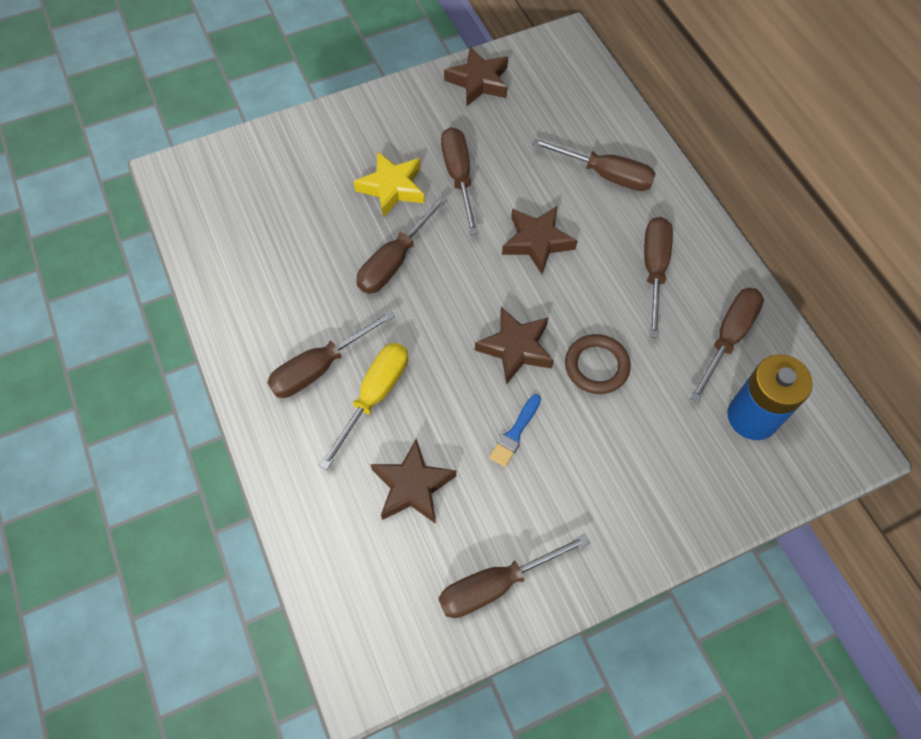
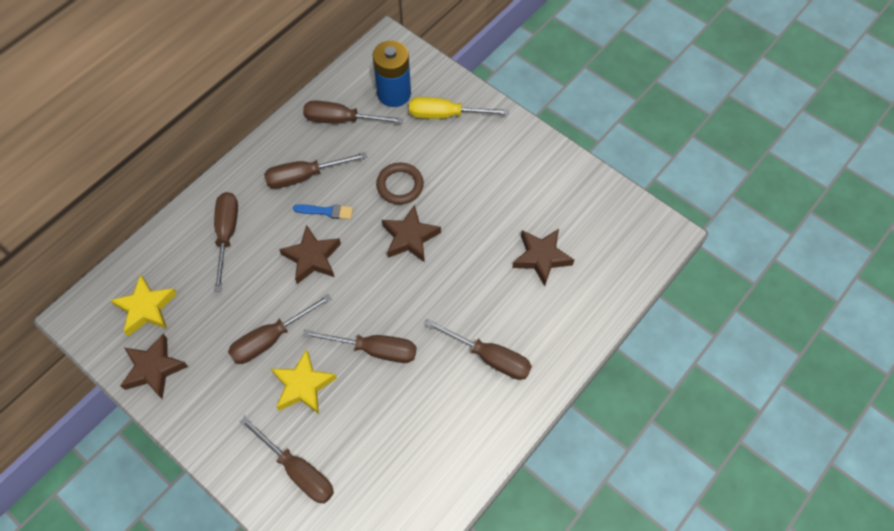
camera: 115 degrees left, 0 degrees up
yellow screwdriver [319,343,408,470] -> yellow screwdriver moved to [409,97,509,119]
brown screwdriver [438,534,590,618] -> brown screwdriver moved to [240,416,334,503]
blue brush [489,394,541,467] -> blue brush moved to [293,204,353,219]
none -> yellow star [110,274,177,336]

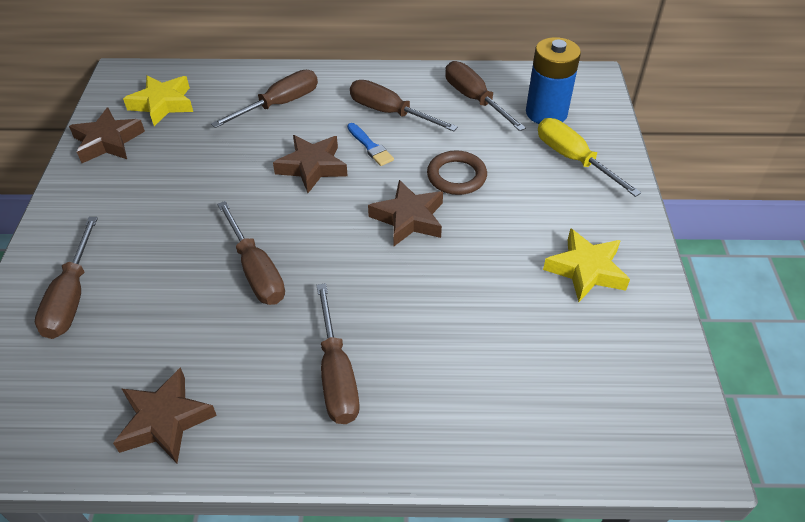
camera: 50 degrees right, 15 degrees down
brown screwdriver [228,294,332,364] -> none
yellow star [271,349,337,414] -> yellow star moved to [543,228,630,302]
brown star [512,229,574,286] -> brown star moved to [113,367,217,463]

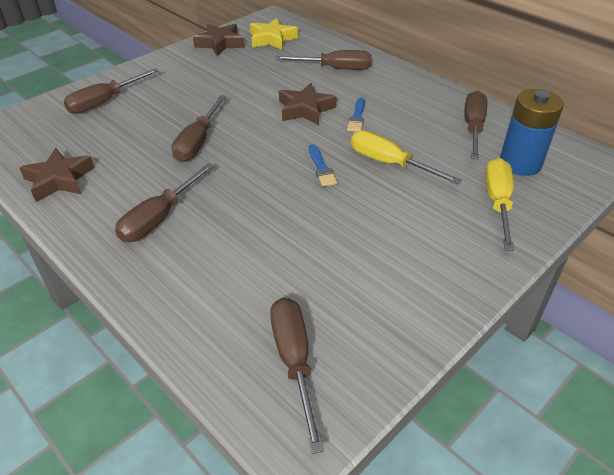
camera: 45 degrees right, 5 degrees down
brown screwdriver [350,80,458,131] -> brown screwdriver moved to [270,298,324,454]
brown star [368,180,443,246] -> blue brush [309,144,337,187]
brown ring [427,150,487,195] -> yellow screwdriver [351,130,462,184]
yellow star [543,228,630,302] -> none

